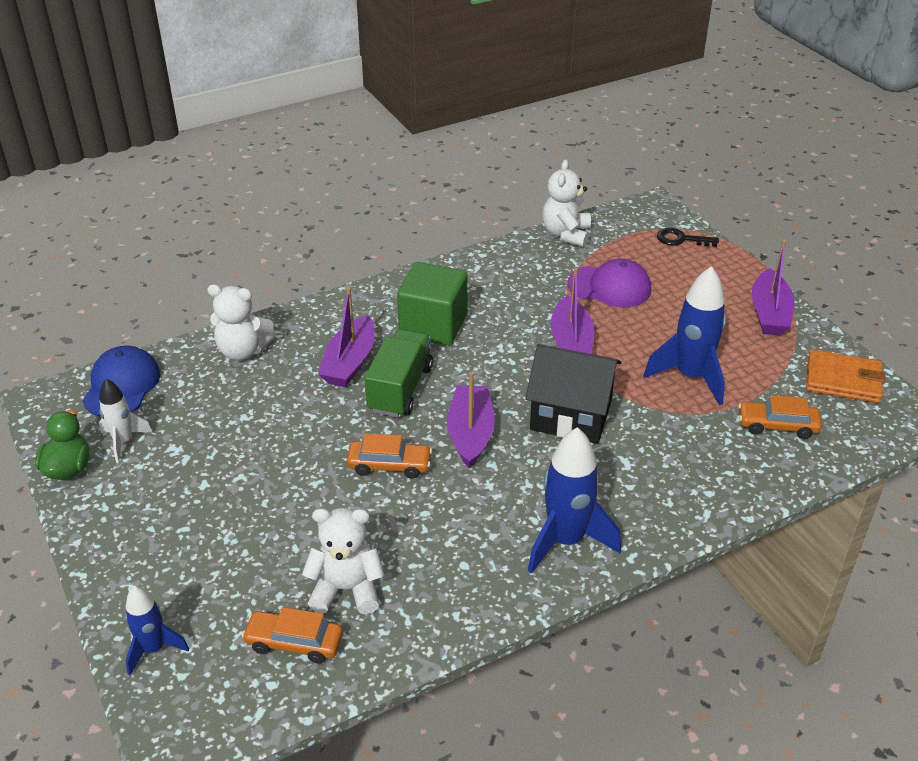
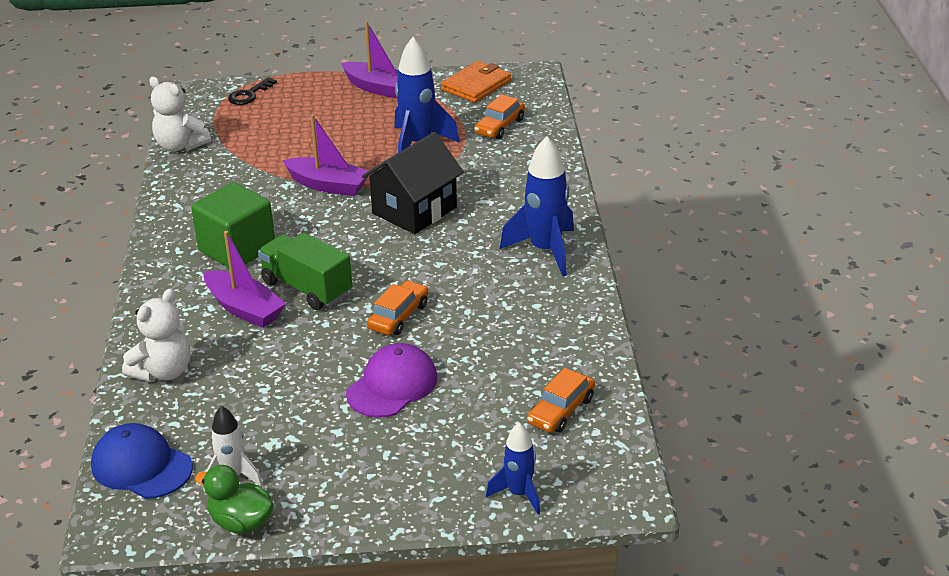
camera: 65 degrees left, 5 degrees down
white teddy bear [302,508,385,614] -> none
purple boat [447,372,495,469] -> none
purple cap [568,259,651,307] -> purple cap moved to [346,343,437,417]

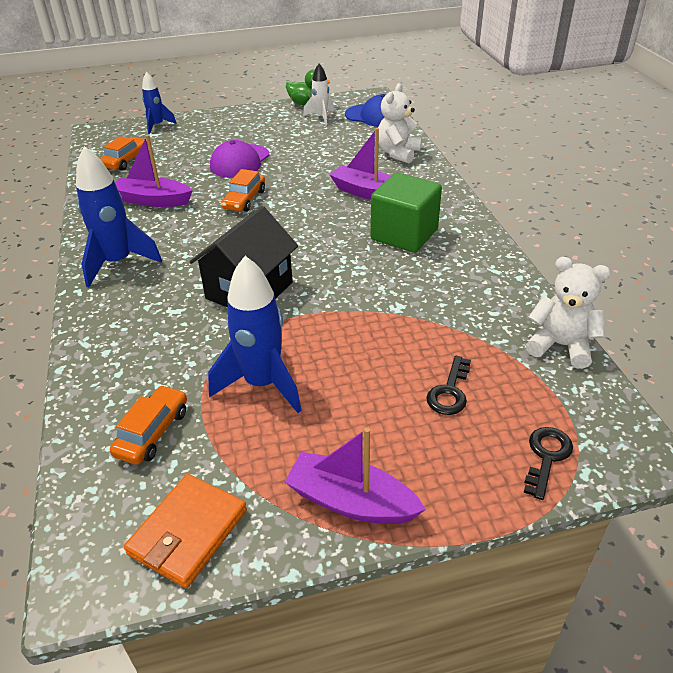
camera: 170 degrees right, 5 degrees up
green truck [258,233,352,310] -> none
purple boat [282,114,369,196] -> purple boat moved to [115,135,193,207]
none -> black key [426,356,471,415]

